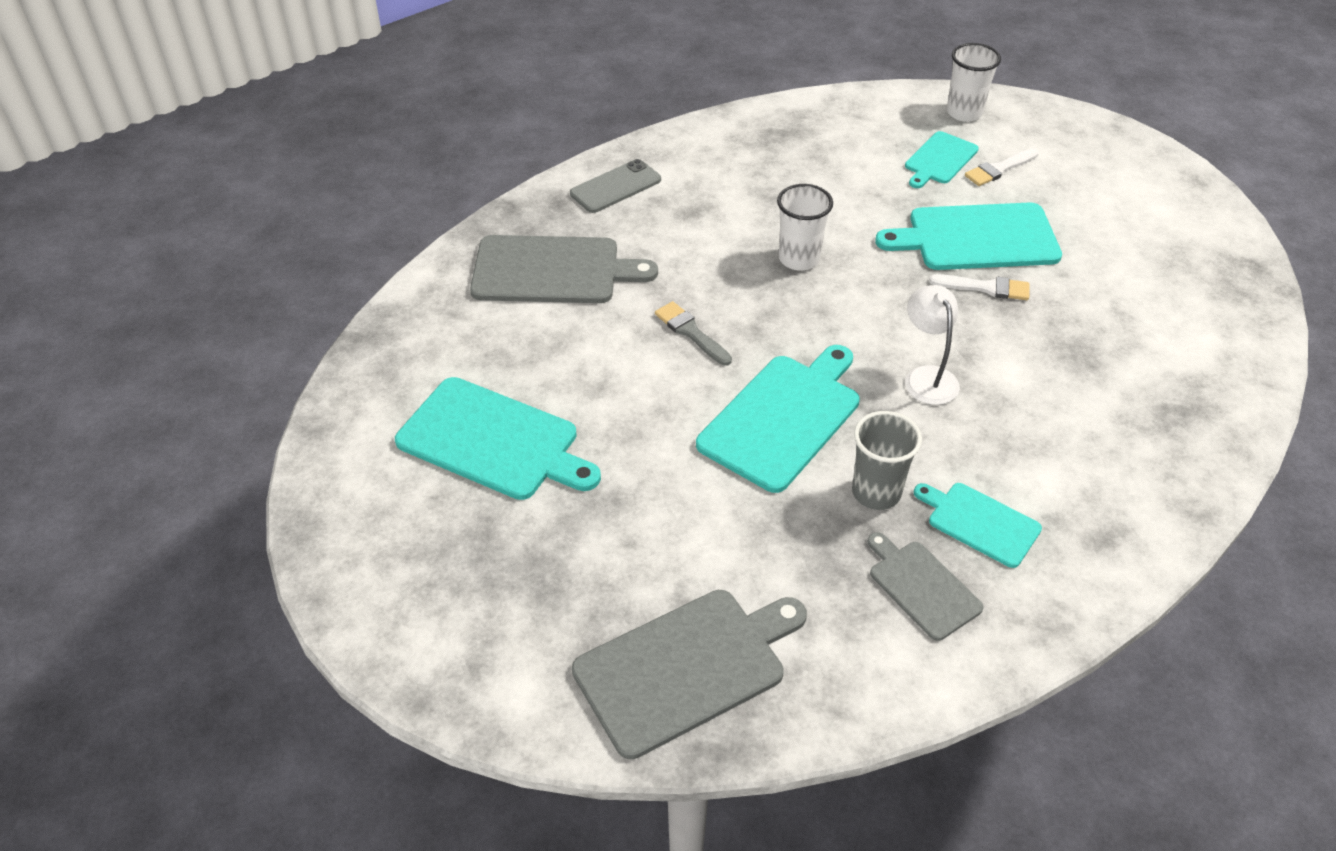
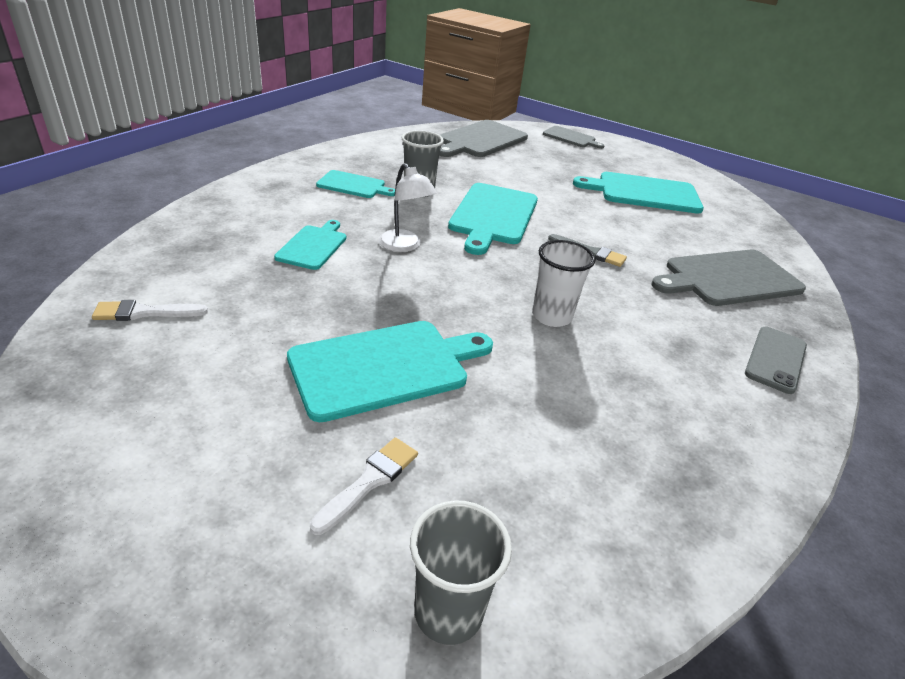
camera: 155 degrees right, 10 degrees down
grey cutting board [867,532,984,641] -> grey cutting board moved to [543,126,605,149]
turquoise cutting board [905,131,979,188] -> turquoise cutting board moved to [274,220,346,270]
white brush [929,274,1029,300] -> white brush moved to [92,300,208,321]
white cup [947,43,1001,122] -> grey cup [410,500,512,645]

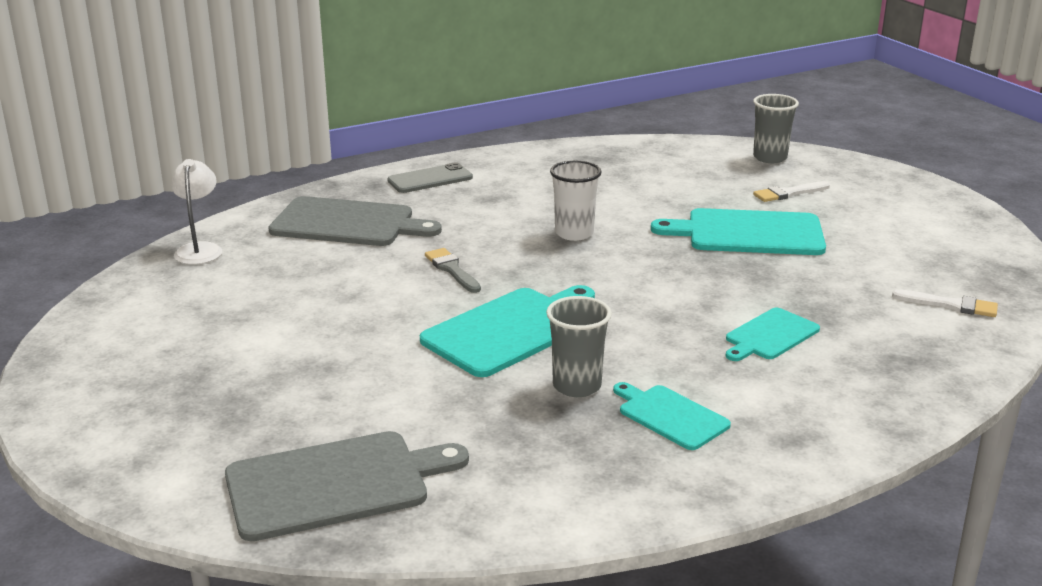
camera: 145 degrees left, 10 degrees down
white lamp [378,163,437,252] -> white lamp moved to [171,159,222,265]
grey cutting board [543,126,605,149] -> none
turquoise cutting board [573,172,704,214] -> none

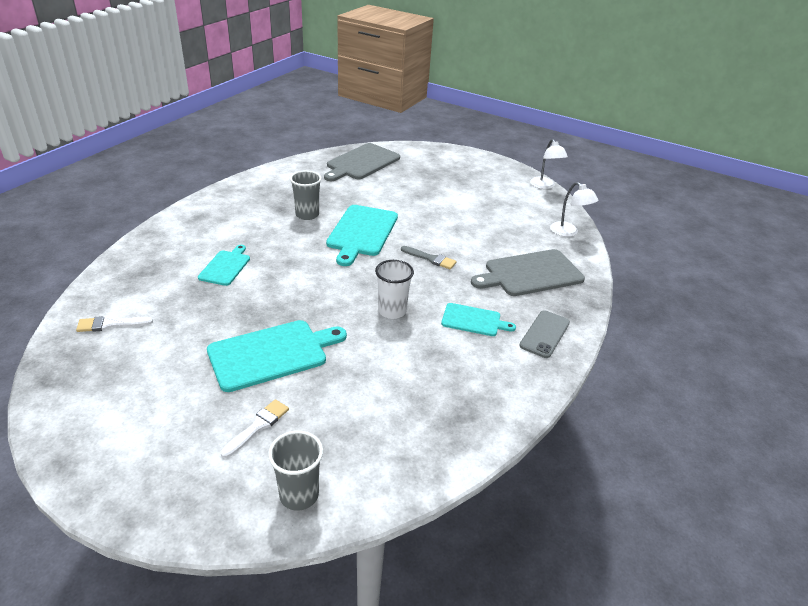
camera: 145 degrees right, 10 degrees up
turquoise cutting board [613,382,731,450] -> turquoise cutting board moved to [441,303,516,336]
none -> white lamp [530,139,568,189]

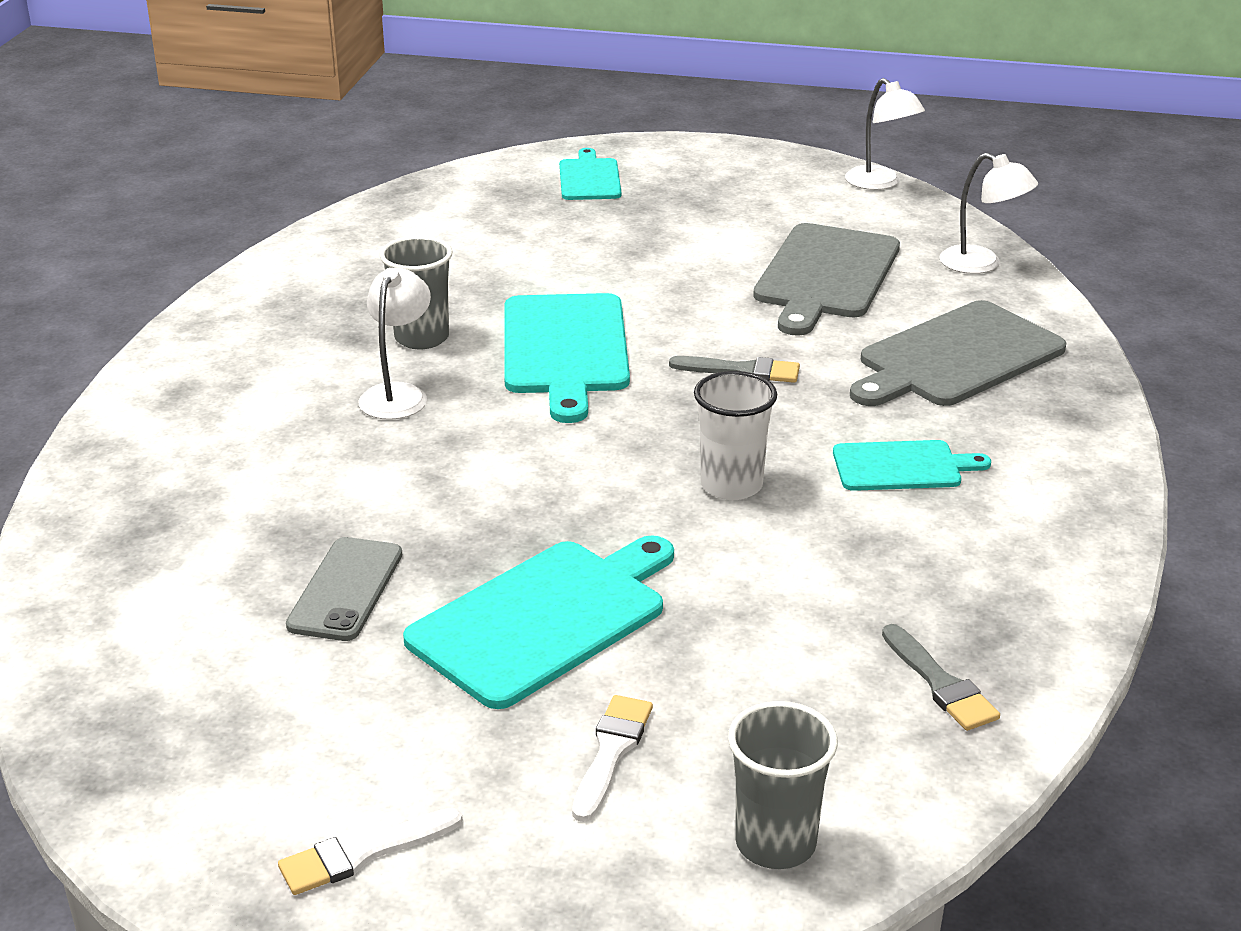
camera: 15 degrees left, 5 degrees down
white brush [76,316,153,332] -> white brush moved to [278,808,463,895]
turquoise cutting board [198,245,250,286] -> turquoise cutting board moved to [559,148,621,200]
grey cutting board [324,143,400,181] -> grey cutting board moved to [753,223,900,336]
grey phone [519,310,570,358] -> grey phone moved to [286,537,402,641]
none -> white lamp [359,268,431,420]
none -> grey brush [882,624,1000,731]

